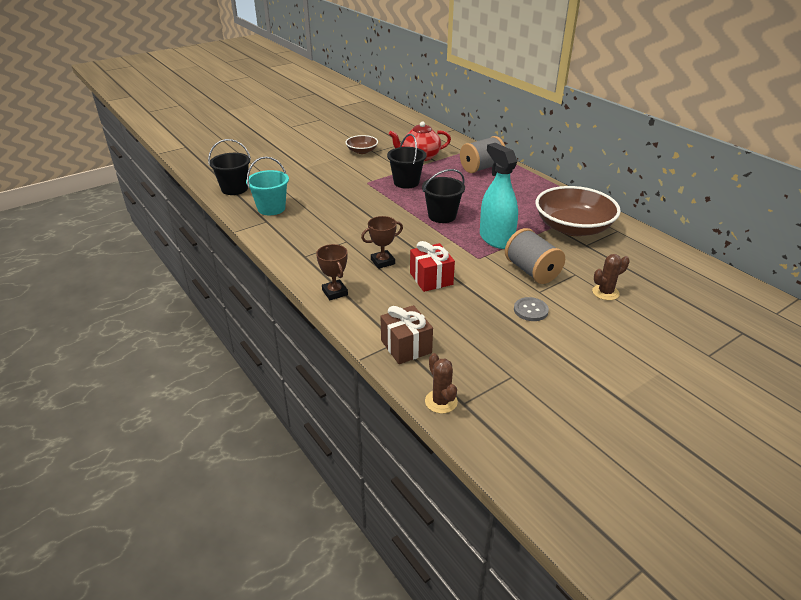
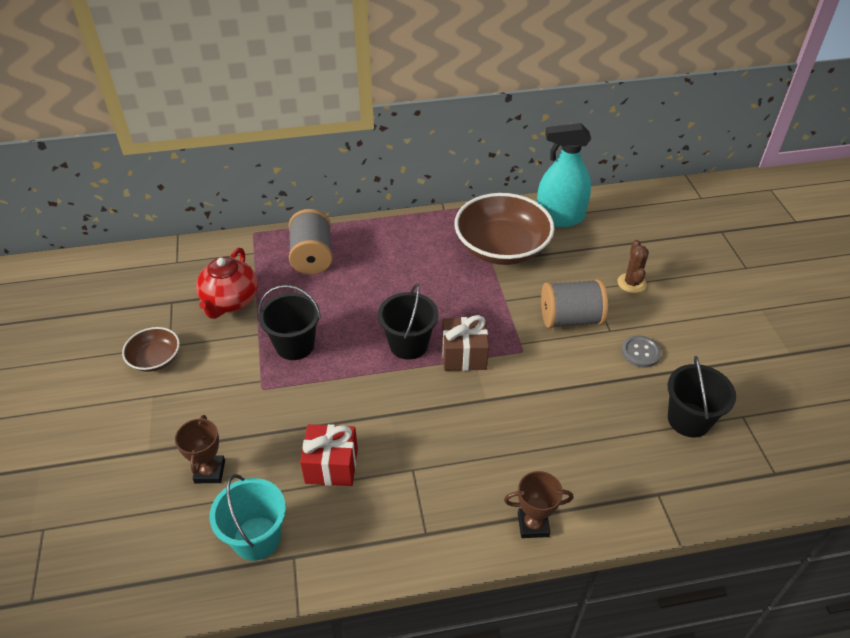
camera: 65 degrees left, 10 degrees up
black bucket [208,139,251,195] -> black bucket moved to [668,356,736,437]
brown trophy [361,216,403,269] -> brown trophy moved to [175,415,225,483]
brown gift [381,305,433,364] -> brown gift moved to [442,315,489,371]
red gift [410,241,455,292] -> red gift moved to [300,424,358,486]
brown cactus [425,353,458,414] -> none
turquoise spray bottle [480,143,518,249] -> turquoise spray bottle moved to [537,123,591,227]

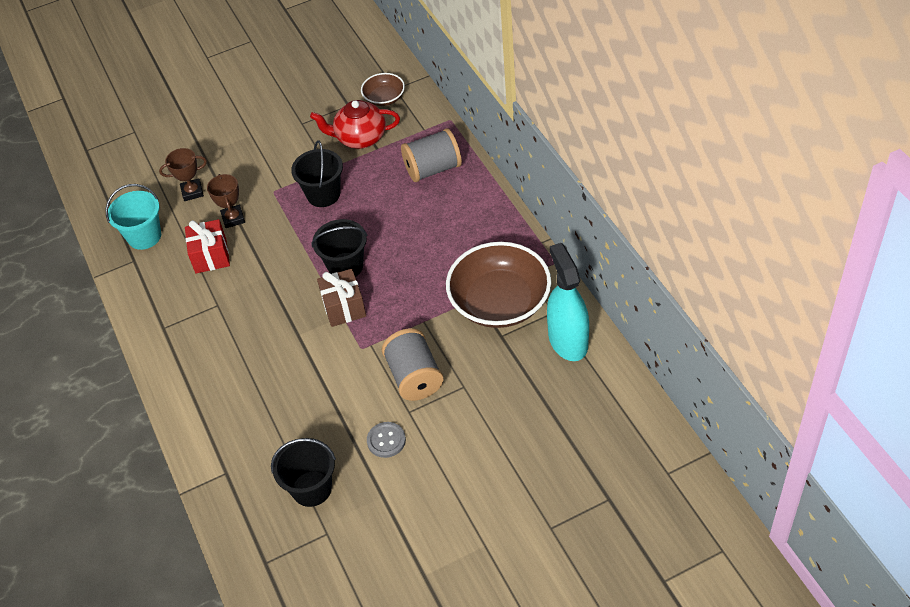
camera: 80 degrees right, 5 degrees up
brown bowl [122,327,180,372] -> brown bowl moved to [361,73,405,106]
brown trophy [504,471,574,538] -> brown trophy moved to [207,174,245,228]
brown cactus [618,240,649,293] -> none

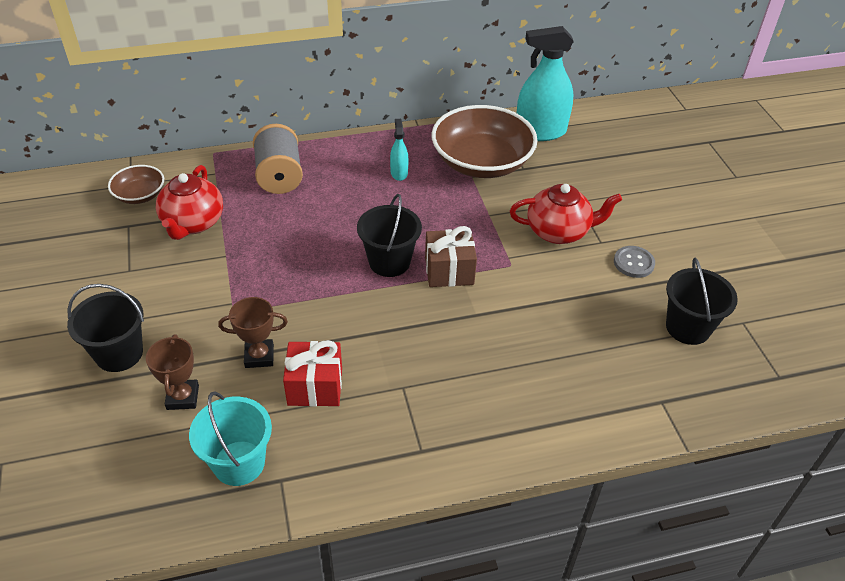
camera: 85 degrees left, 5 degrees down
black bucket [291,140,343,207] -> black bucket moved to [67,284,144,372]
grey spool [382,328,444,401] -> red teapot [510,184,622,244]
none -> turquoise spray bottle [390,119,408,181]

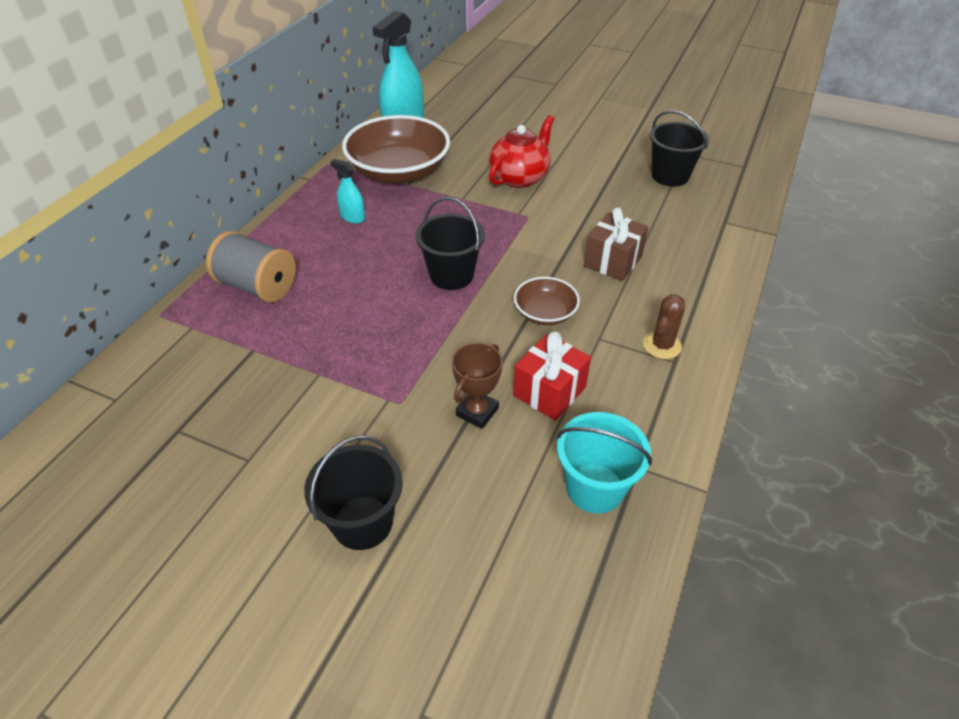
camera: 50 degrees left, 0 degrees up
brown bowl [108,165,164,204] -> brown bowl moved to [514,277,580,325]
brown trophy [146,334,199,410] -> none
red teapot [156,165,223,240] -> none
brown gift [425,226,477,287] -> brown gift moved to [584,207,648,281]
grey button [614,246,655,278] -> none
none -> brown cactus [643,294,685,359]

